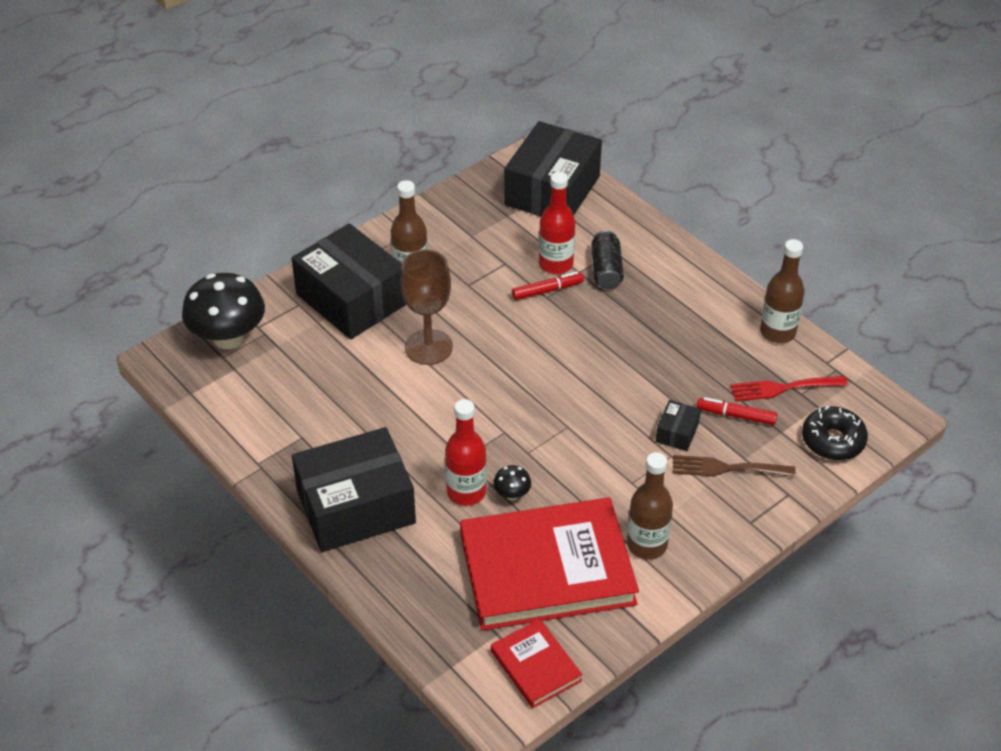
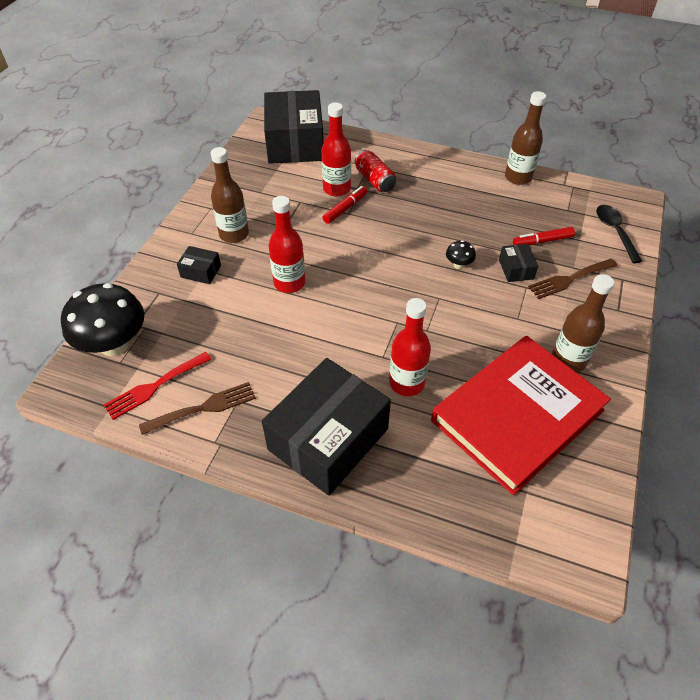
camera: 30 degrees left, 5 degrees up
black box [291,224,406,339] -> black box [177,246,221,284], size x0.42
brown goblet [400,249,453,365] -> red bottle [269,196,305,293]
red book [491,619,582,708] -> none
black mushroom [493,465,531,500] -> black mushroom moved to [446,240,476,269]
black can [591,231,624,289] -> red can [354,150,396,192]
red fork [730,376,848,401] -> red fork moved to [104,352,212,420]
black donut [802,406,868,460] -> black spoon [596,205,642,263]
none -> brown fork [139,382,256,435]

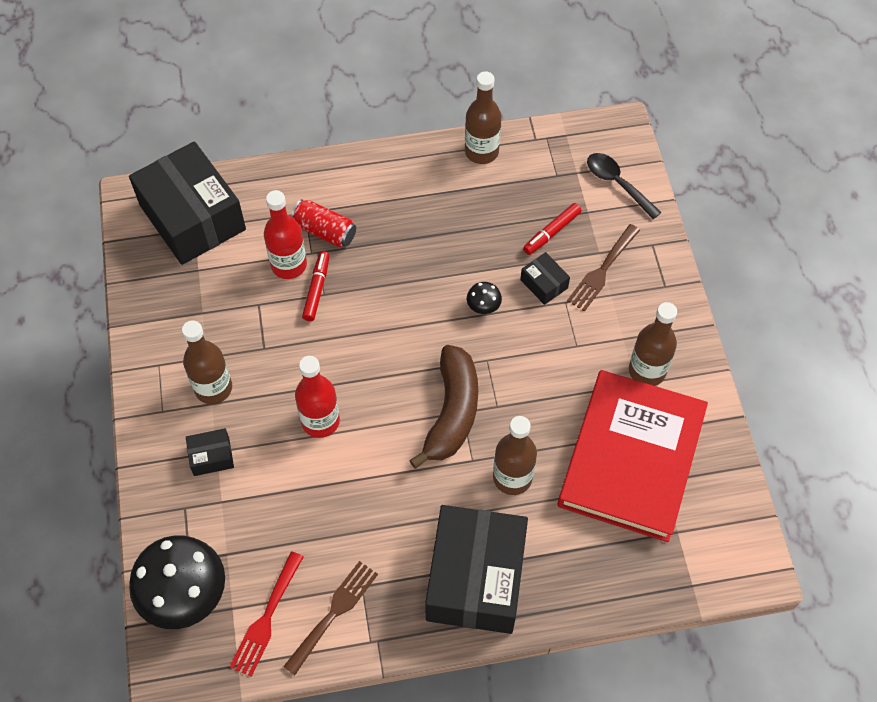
camera: 30 degrees left, 10 degrees up
red bottle [389,298,431,396] -> brown bottle [493,416,537,495]
none -> brown banana [409,345,478,469]

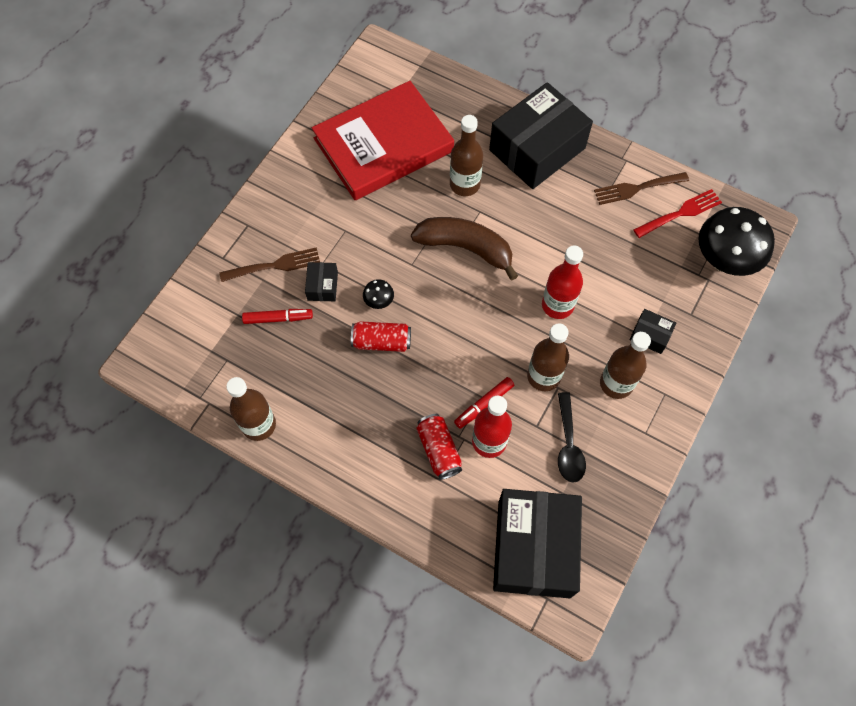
camera: 140 degrees left, 5 degrees up
brown banana [409,345,478,469] -> brown banana turned 60 degrees clockwise [411,217,518,280]
black spoon [587,153,662,219] -> black spoon moved to [558,392,586,483]
brown bottle [629,302,677,386] -> brown bottle moved to [527,323,569,391]
none -> red can [351,321,411,352]

